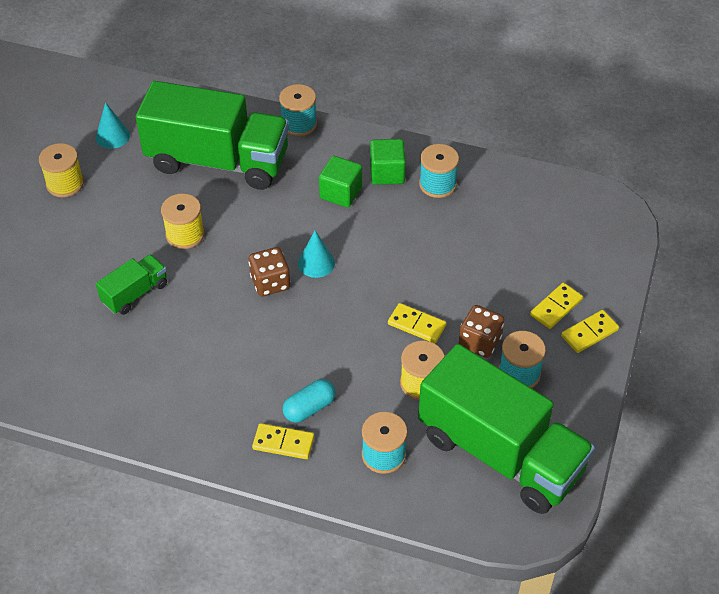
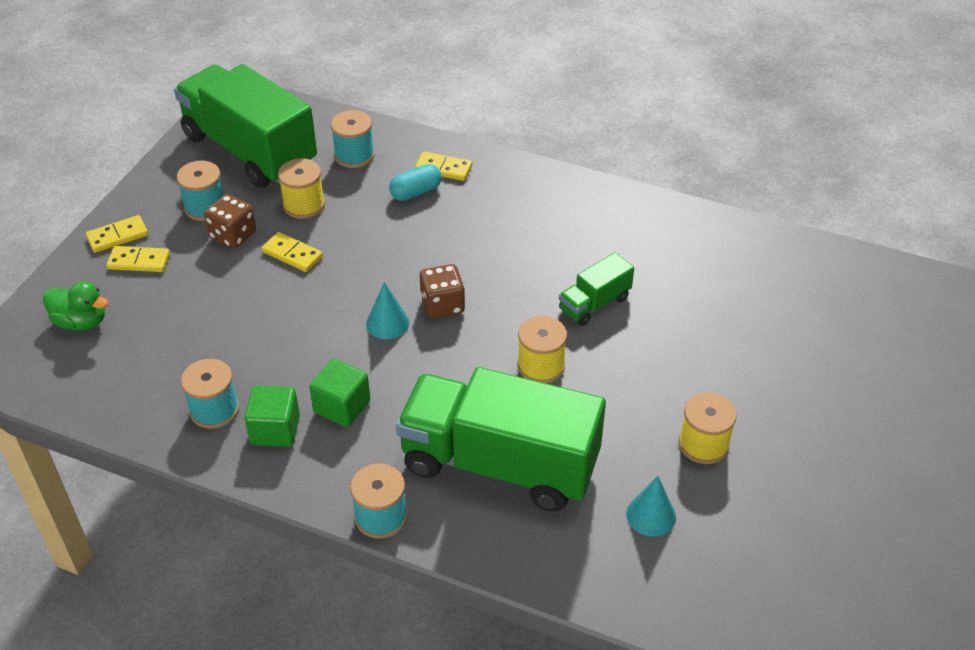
camera: 175 degrees left, 5 degrees down
yellow domino [530,283,583,329] -> yellow domino turned 45 degrees clockwise [107,246,170,272]
none -> green duck [43,281,108,331]

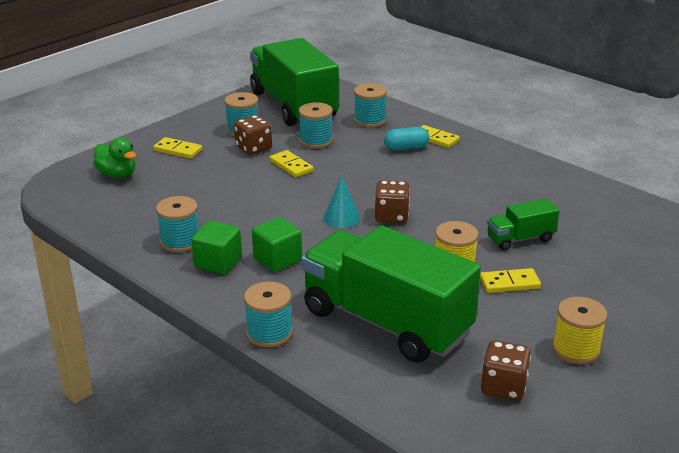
camera: 20 degrees right, 15 degrees down
yellow domino [86,215,148,253] -> yellow domino moved to [480,268,541,293]
yellow spool [278,158,325,219] -> turquoise spool [298,102,333,148]
turquoise cone [626,476,676,537] -> brown dice [481,340,531,400]

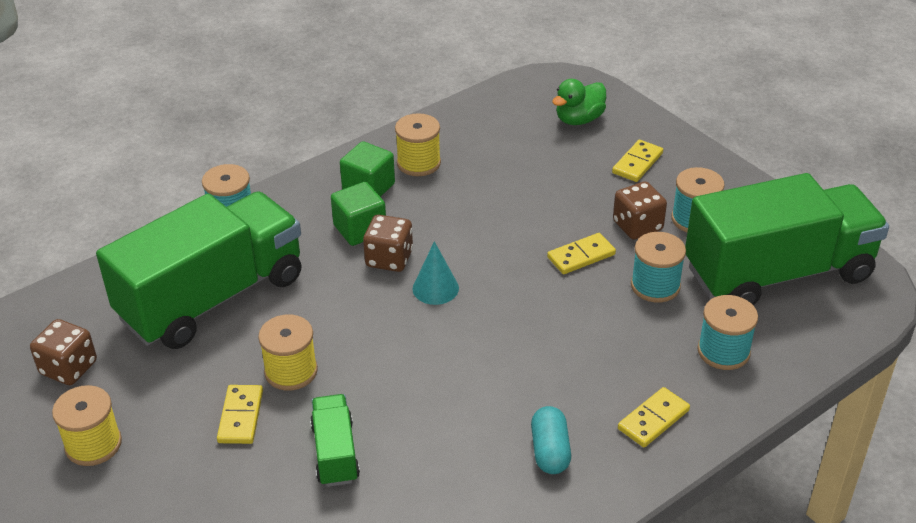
camera: 100 degrees right, 10 degrees up
turquoise spool [156,196,199,252] -> yellow spool [395,113,441,176]
brown dice [375,180,410,223] -> brown dice moved to [363,215,413,272]
turquoise capsule [384,127,429,151] -> turquoise capsule moved to [531,406,571,474]

